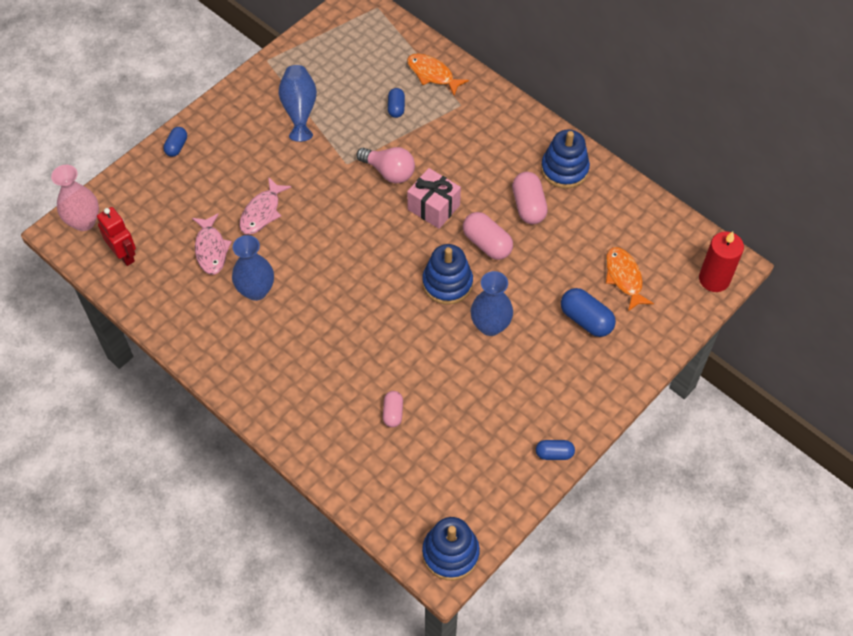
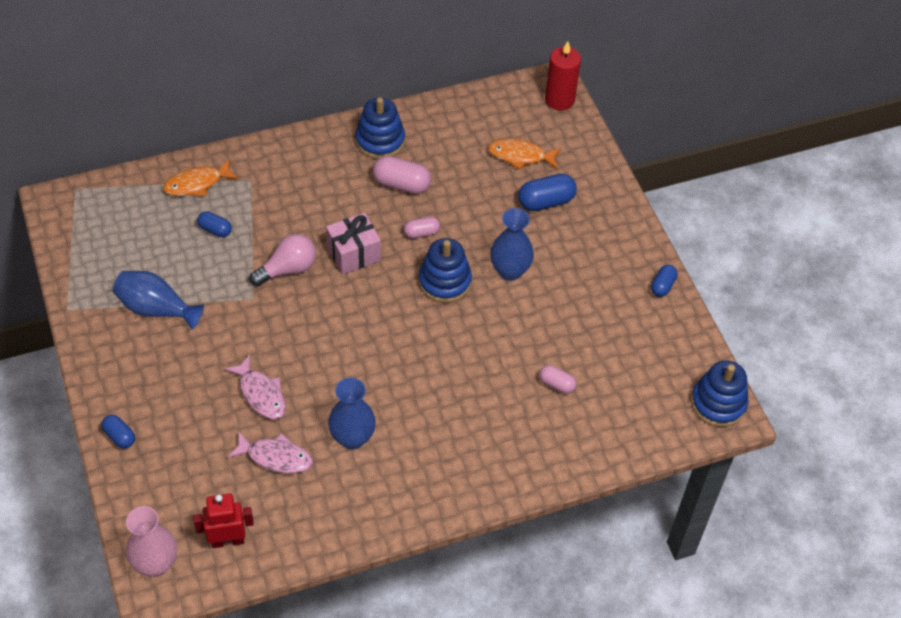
camera: 65 degrees left, 5 degrees down
pink capsule [463,212,513,260] -> pink capsule [404,217,440,239], size x0.60

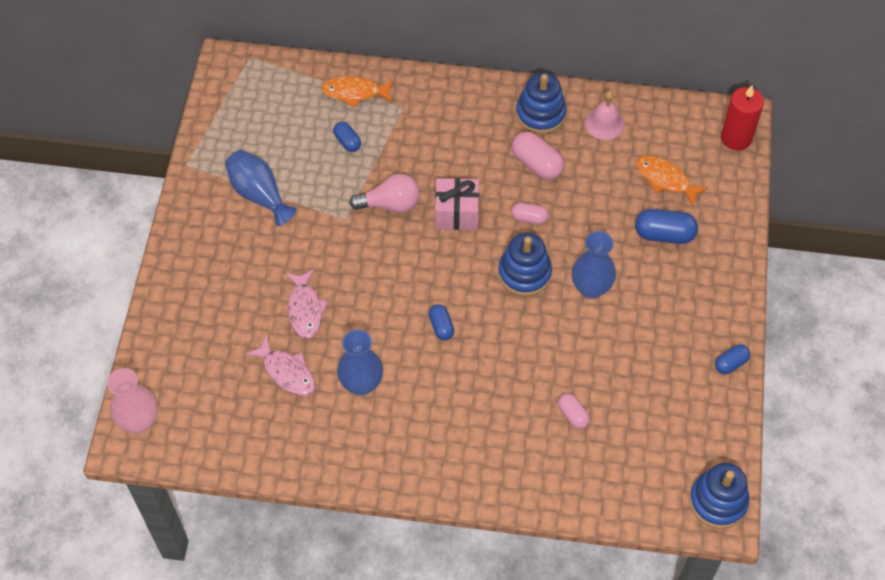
camera: 30 degrees right, 5 degrees up
blue capsule [101,415,135,448] -> blue capsule moved to [429,304,454,340]
red robot [193,494,254,548] -> none
none -> pink bell [585,91,625,140]

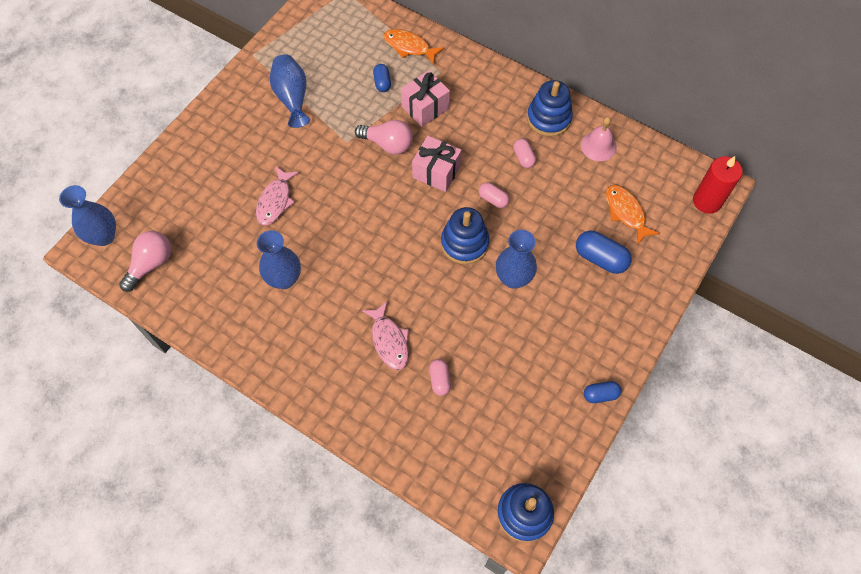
camera: 25 degrees right, 5 degrees up
pink vase [107,368,158,433] -> blue vase [59,185,116,246]
pink fish [245,336,315,396] -> pink fish moved to [362,301,409,370]
blue capsule [429,304,454,340] -> none
pink capsule [512,131,564,180] -> pink capsule [513,139,536,168], size x0.60
none -> pink light bulb [119,231,171,292]
none -> pink gift [401,70,450,127]

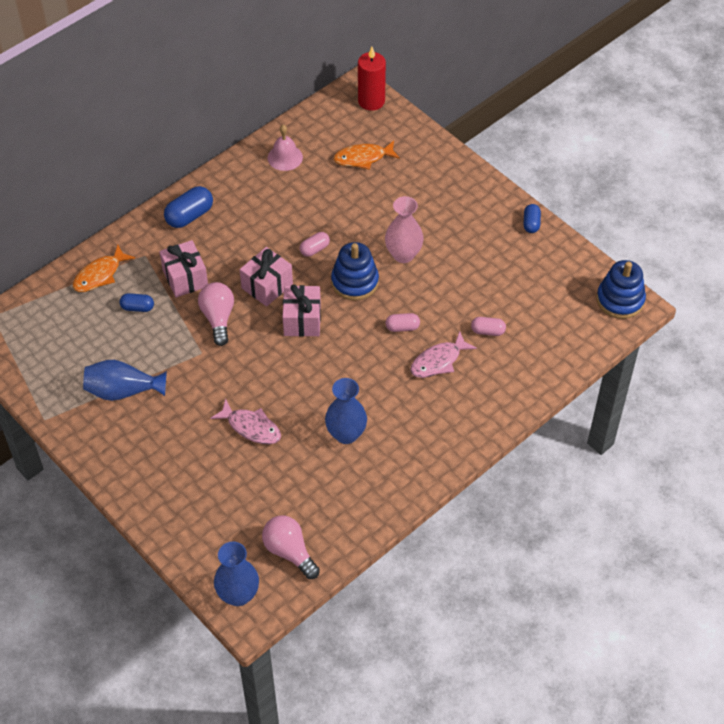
camera: 75 degrees left, 10 degrees down
pink light bulb [355,120,413,155] -> pink light bulb turned 45 degrees counterclockwise [198,282,234,346]
pink fish [362,301,409,370] -> pink fish turned 150 degrees clockwise [410,331,477,378]
blue vase [496,230,537,289] -> pink vase [385,196,424,263]
pink capsule [513,139,536,168] -> pink capsule moved to [385,313,420,332]
blue stacking toy [527,80,573,137] -> none
blue capsule [576,231,632,274] -> blue capsule moved to [164,186,213,228]
none -> pink gift [283,284,321,337]

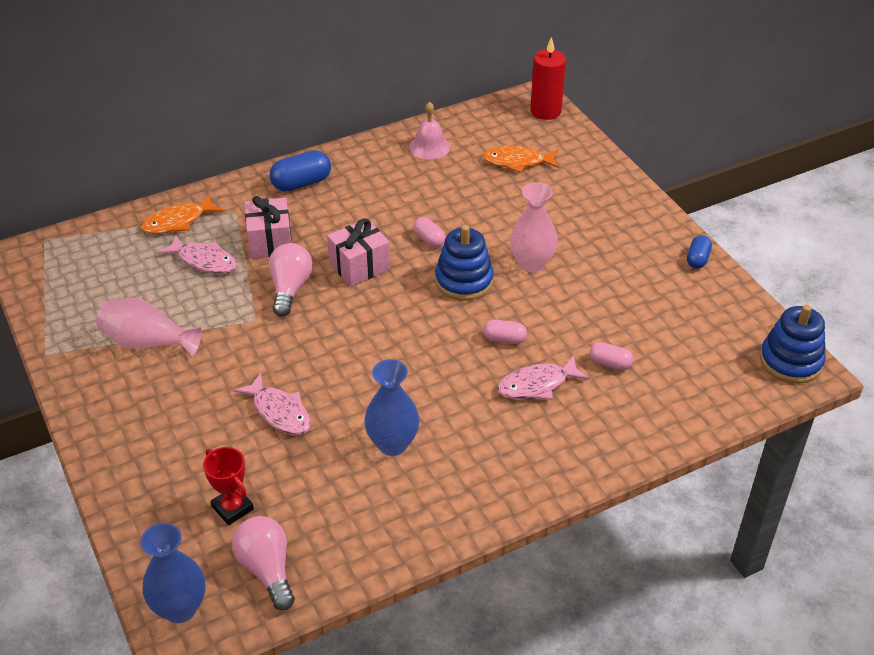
camera: 15 degrees right, 10 degrees down
blue vase [83,360,167,401] -> pink vase [96,298,202,356]
blue capsule [120,293,154,312] -> pink fish [157,235,237,274]
pink gift [283,284,321,337] -> none
pink capsule [300,232,330,257] -> pink capsule turned 75 degrees clockwise [413,217,446,248]
none -> red trophy [203,447,254,525]

